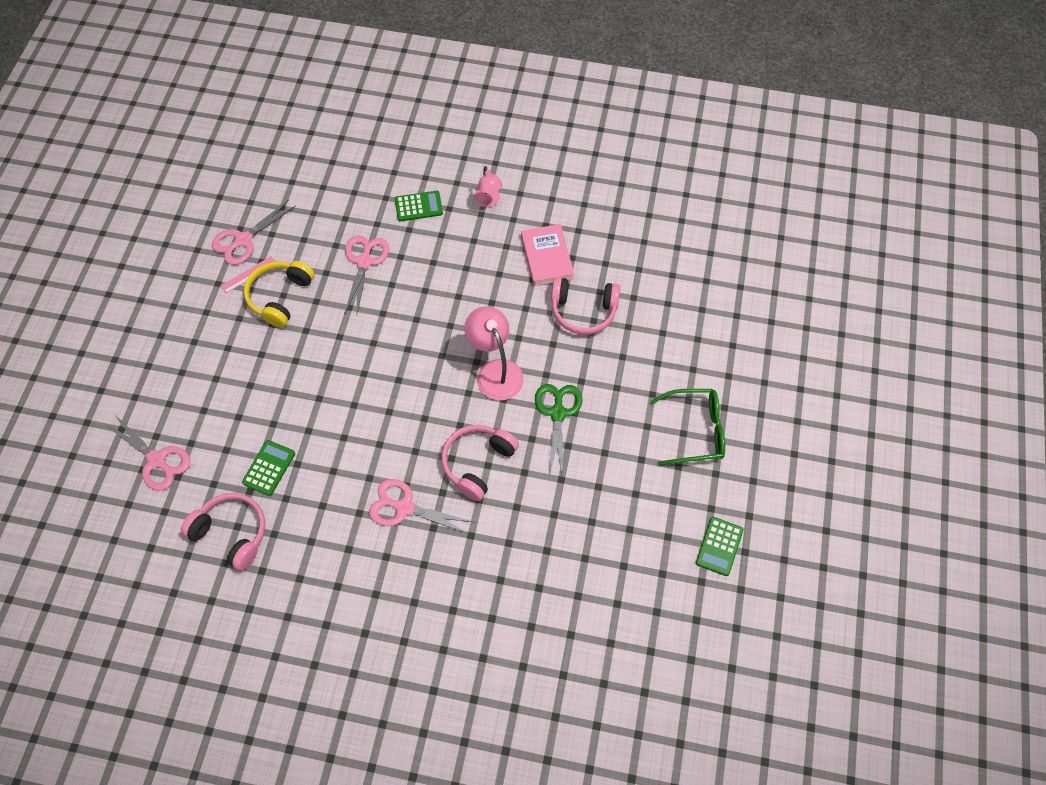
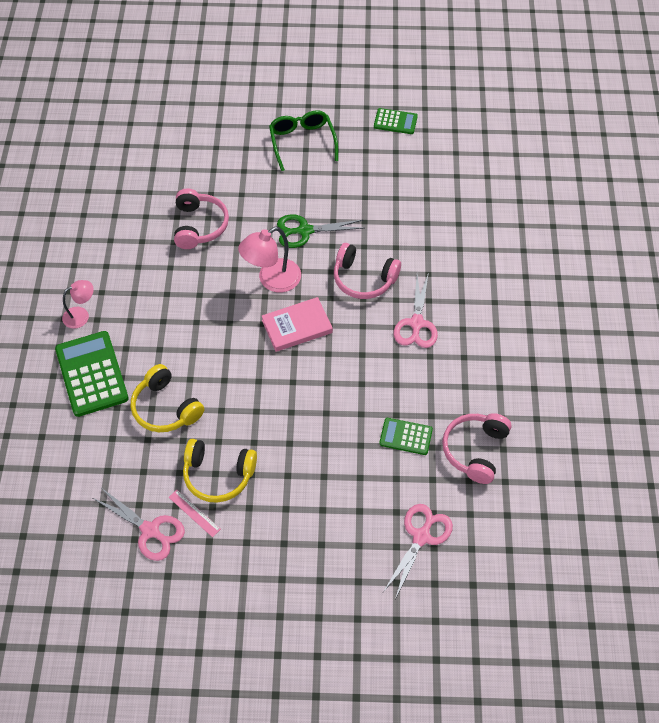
camera: 100 degrees left, 5 degrees down
pink scissors [344,235,389,314] -> yellow headphones [131,364,204,432]
green calculator [395,191,443,221] -> green calculator [55,331,129,417], size x1.81
pink book [521,224,574,286] -> pink book moved to [262,297,333,352]

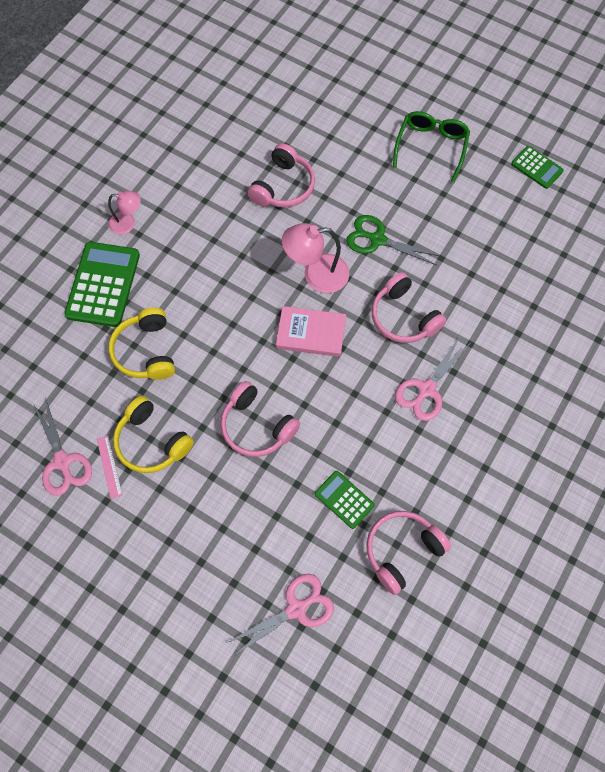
camera: 30 degrees right, 10 degrees up
none -> pink headphones [221,381,300,457]

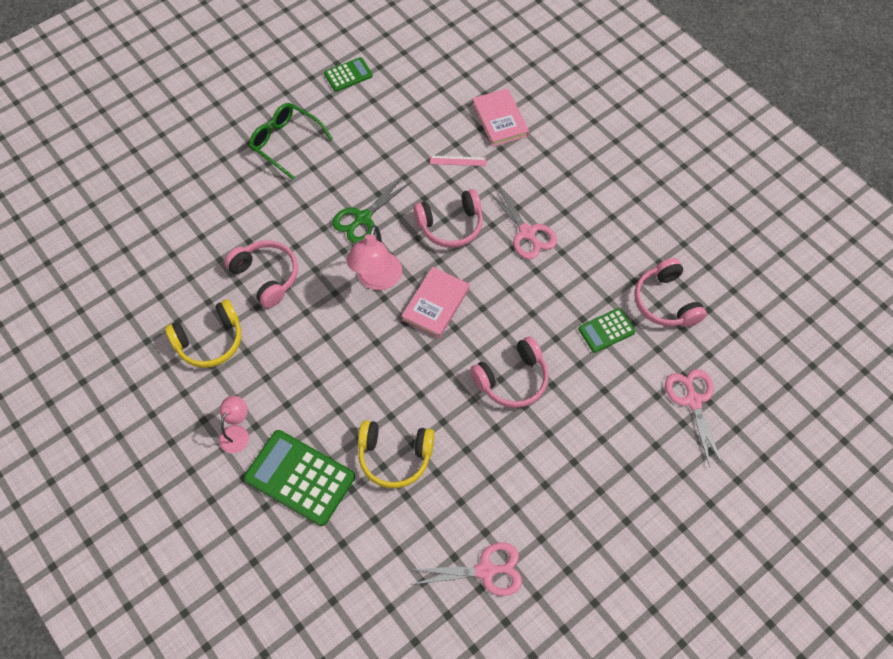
camera: 70 degrees left, 5 degrees down
pink ruler [97,436,123,499] -> pink ruler moved to [430,155,486,166]
yellow headphones [113,396,194,473] -> yellow headphones moved to [165,299,241,368]
none -> pink book [472,88,529,147]

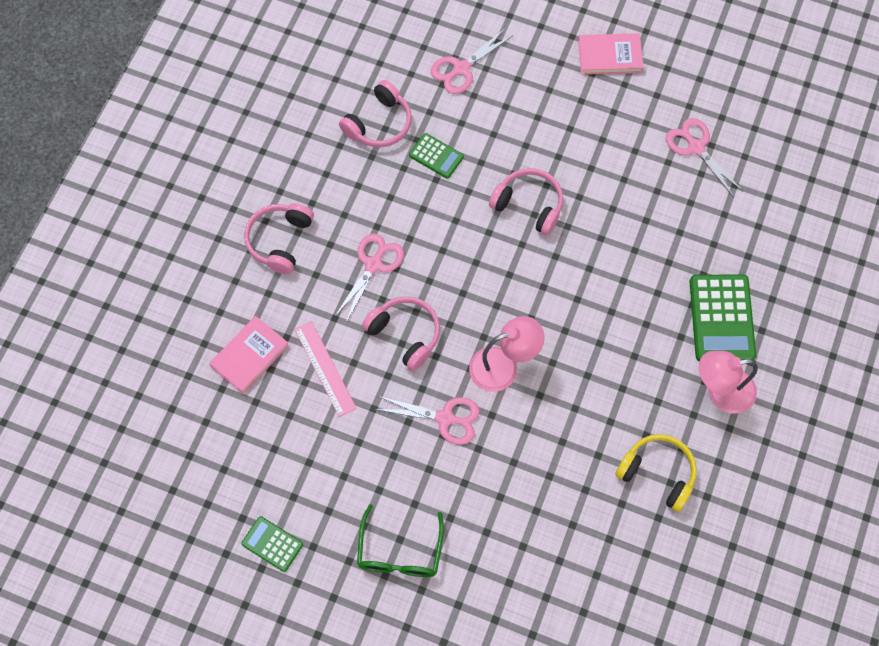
camera: 120 degrees left, 5 degrees up
pink lamp [219,396,249,453] -> pink lamp [699,351,758,414], size x1.64
pink headphones [224,240,298,308] -> pink headphones moved to [244,203,314,274]
green scissors [332,176,411,244] -> pink scissors [375,396,480,445]
yellow headphones [358,420,435,488] -> none
pink book [401,267,470,338] -> pink book moved to [578,33,643,75]
pink ruler [430,155,486,166] -> pink ruler [294,321,357,417], size x1.64

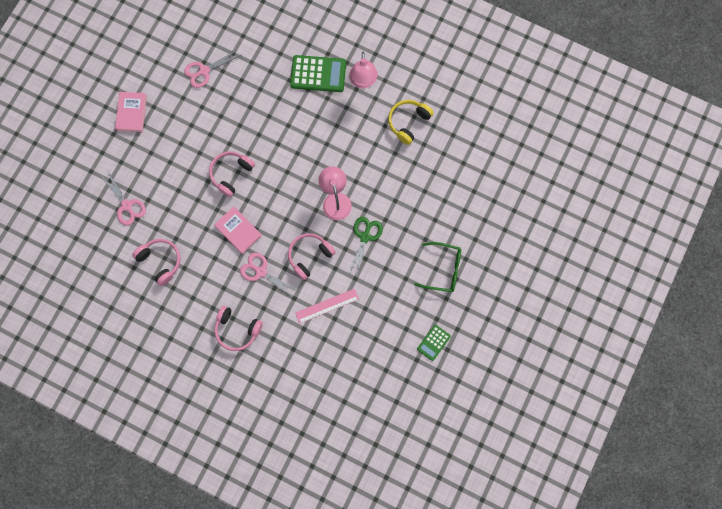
camera: 85 degrees left, 10 degrees up
pink book [209,316,289,394] -> pink book moved to [214,207,262,254]
pink scissors [375,396,480,445] -> green scissors [349,217,383,277]
green calculator [409,133,464,179] -> none

